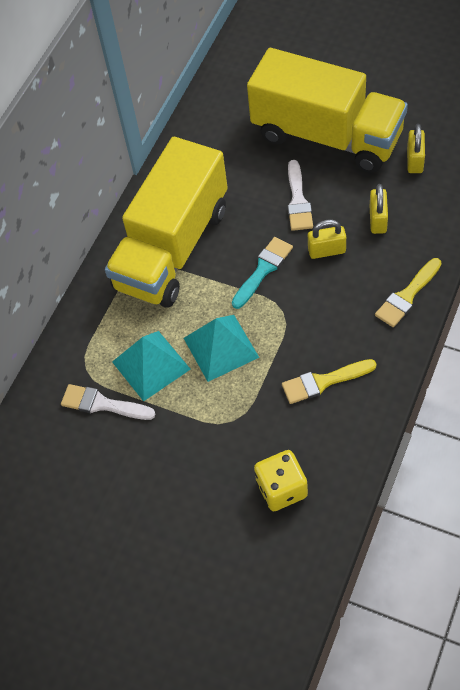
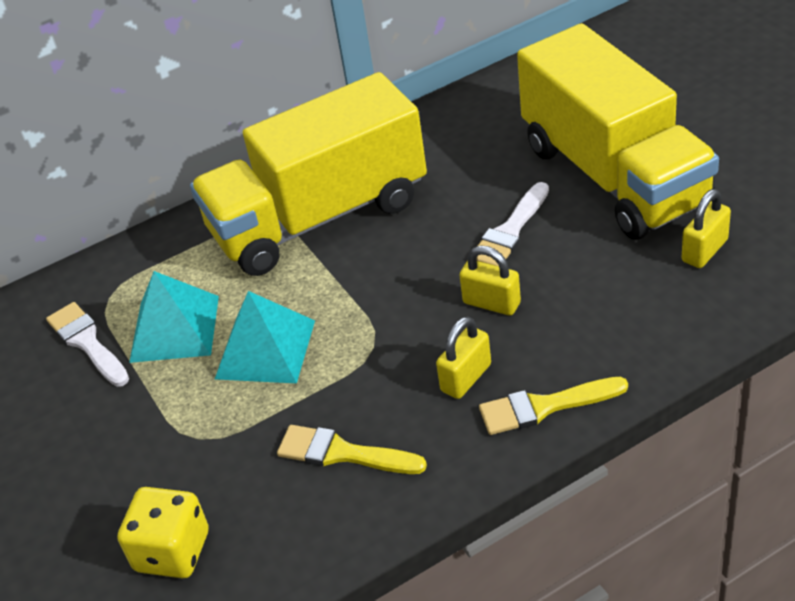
camera: 35 degrees right, 15 degrees down
turquoise brush [232,237,293,309] -> none
yellow padlock [370,184,388,234] -> yellow padlock moved to [436,316,491,399]

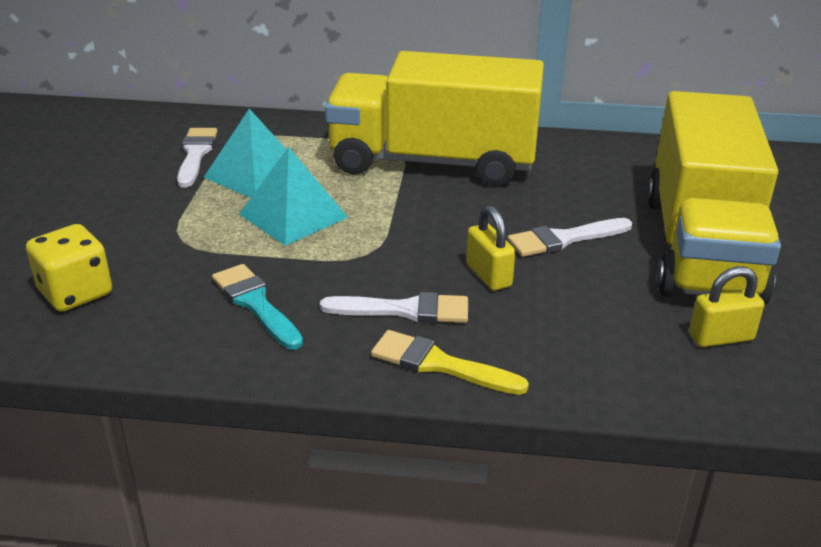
camera: 30 degrees right, 10 degrees down
yellow brush [277,425,427,474] -> turquoise brush [212,264,303,350]
yellow padlock [436,316,491,399] -> white brush [320,292,468,323]

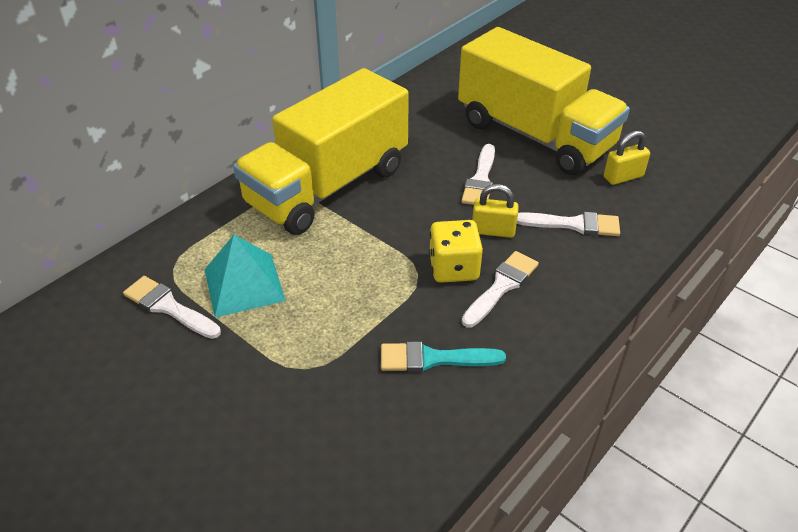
camera: 55 degrees left, 10 degrees up
yellow dice [26,224,112,312] -> yellow dice moved to [429,220,483,283]
turquoise pyramid [239,147,348,246] -> none
yellow brush [371,330,529,395] -> none
yellow padlock [689,266,764,347] -> yellow padlock turned 45 degrees clockwise [604,131,650,185]
none -> white brush [517,212,620,236]

